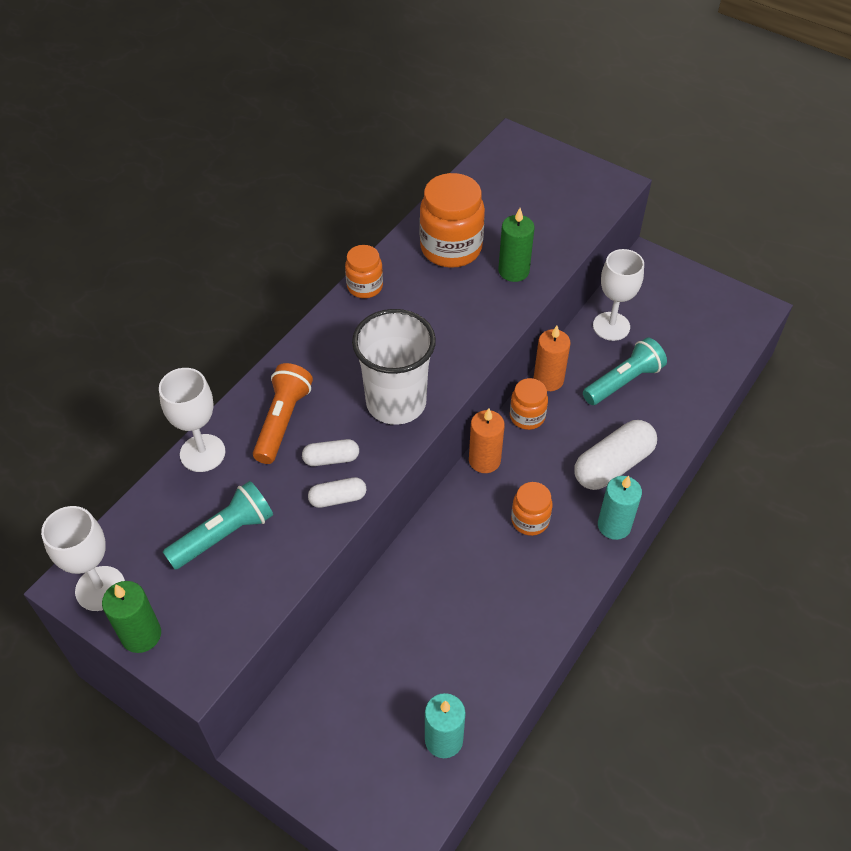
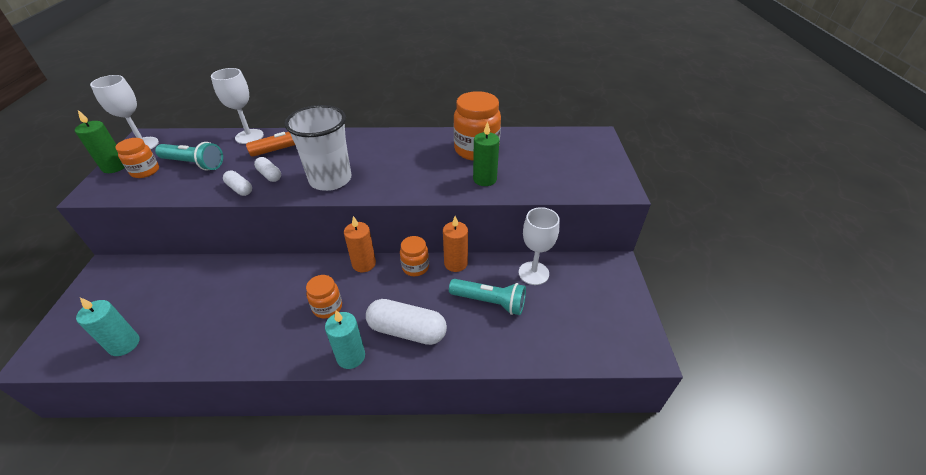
camera: 55 degrees right, 10 degrees down
orange jar [345,245,383,298] -> orange jar moved to [115,138,159,178]

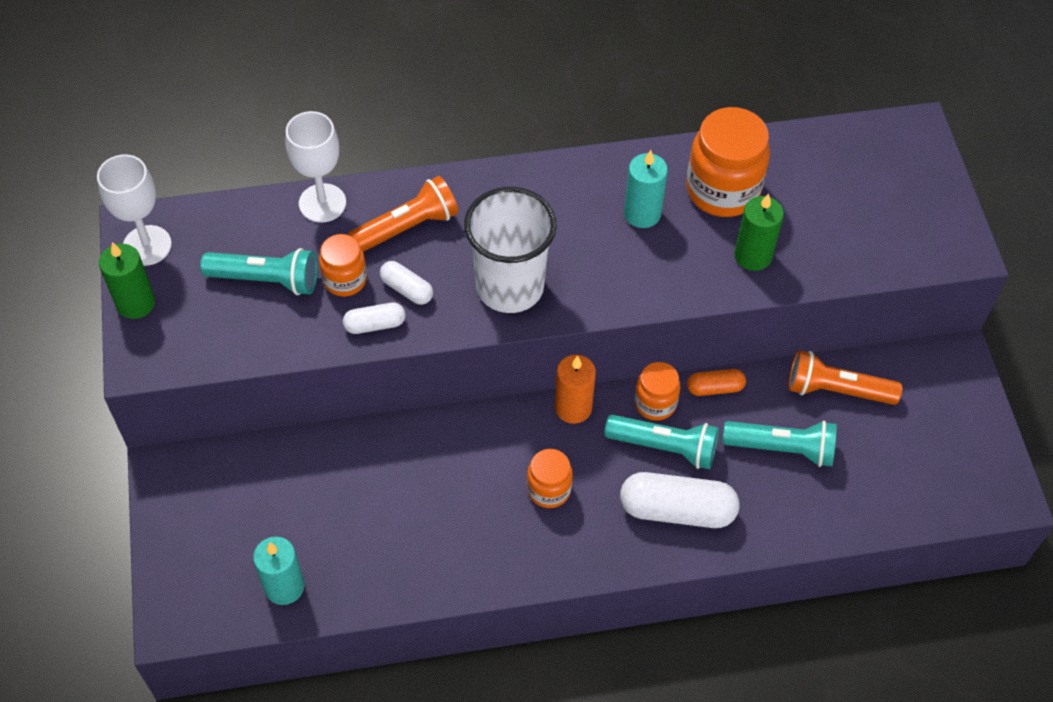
camera: 10 degrees left, 15 degrees up
orange jar [115,138,159,178] -> orange jar moved to [319,234,367,296]
white capsule [223,171,252,196] -> white capsule turned 45 degrees counterclockwise [343,302,406,334]
turquoise candle [325,310,365,369] -> turquoise candle moved to [624,150,668,228]
orange candle [443,216,468,272] -> orange capsule [687,369,746,396]
white goblet [519,207,560,285] -> orange flashlight [789,350,902,405]
none -> turquoise flashlight [604,415,719,469]

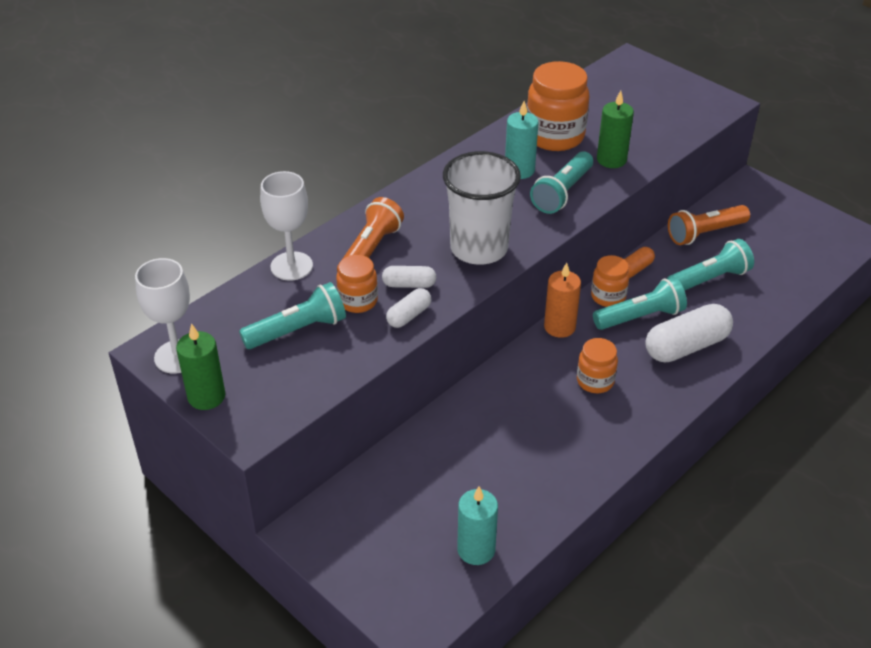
camera: 35 degrees left, 15 degrees down
none -> turquoise flashlight [530,151,593,214]

